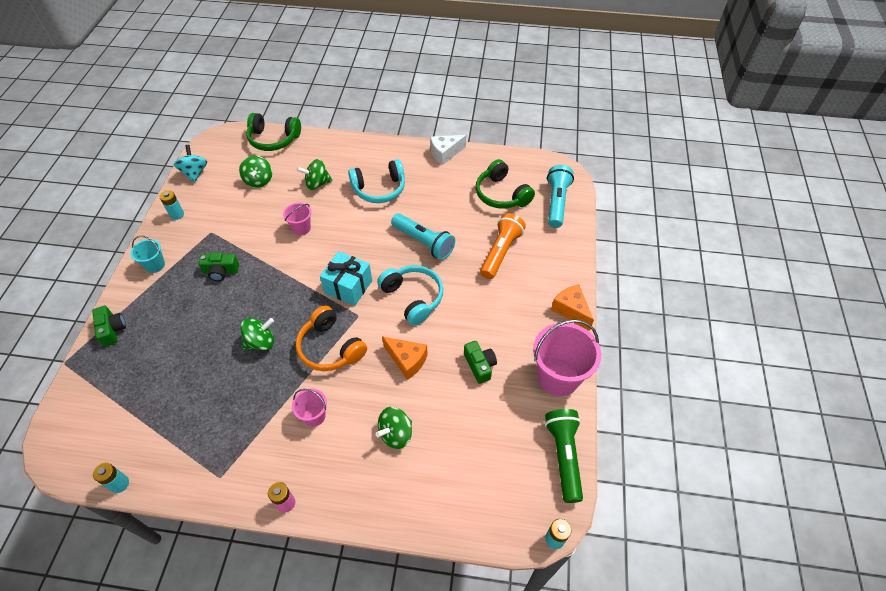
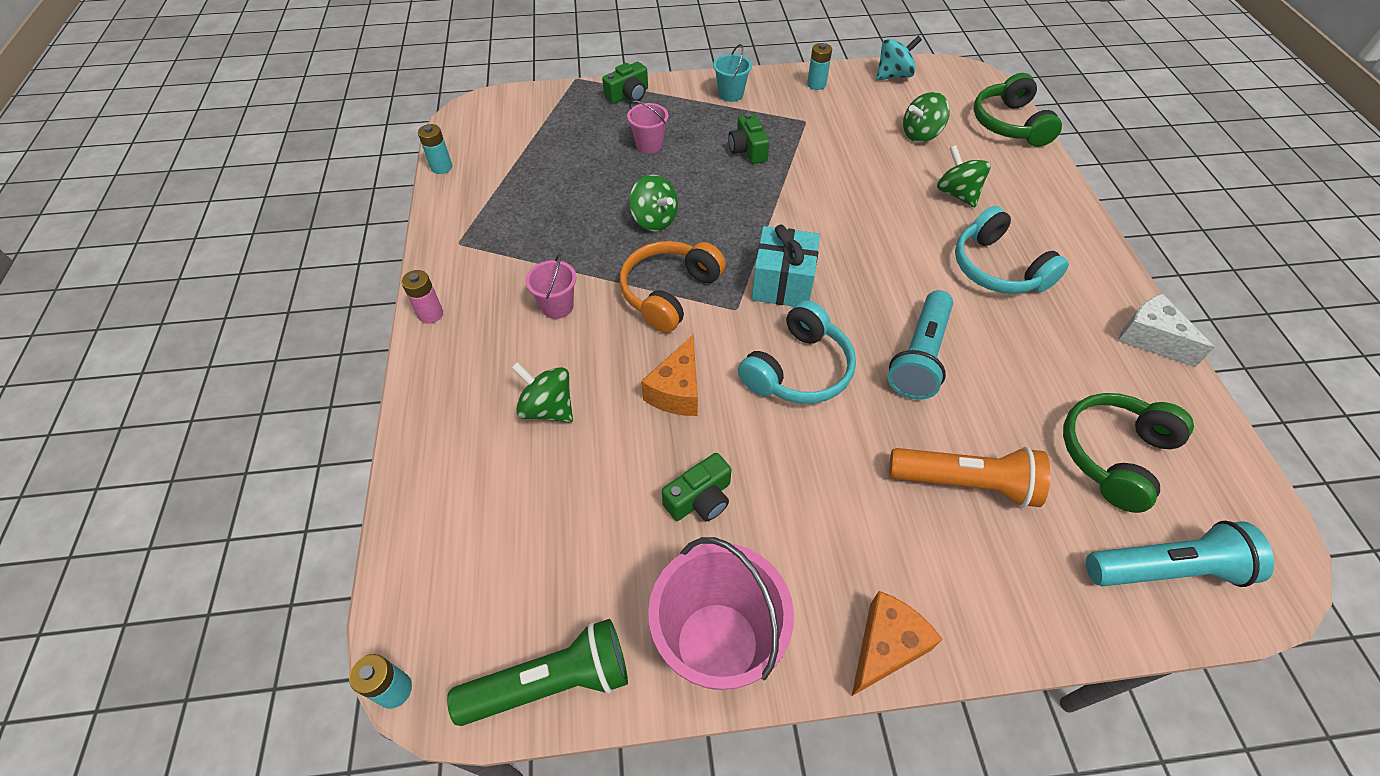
camera: 75 degrees right, 0 degrees up
pink bucket [283,203,311,235] -> pink bucket moved to [627,100,668,153]

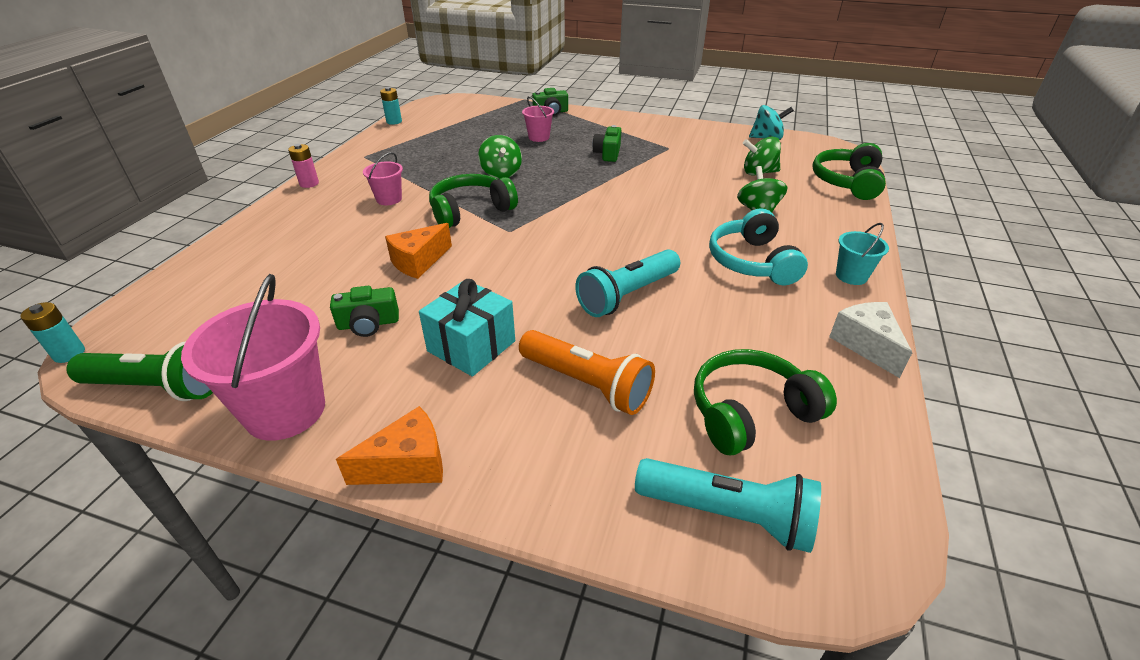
camera: 25 degrees right, 15 degrees down
green spinning top [511,362,573,423] -> none
orange headphones [620,241,726,333] -> green headphones [429,174,518,228]
turquoise bucket [713,44,752,102] -> turquoise bucket moved to [836,223,889,285]
turquoise headphones [738,300,856,404] -> none
turquoise gift [752,225,820,306] -> turquoise gift moved to [419,279,515,377]
turquoise battery [807,43,832,90] -> none

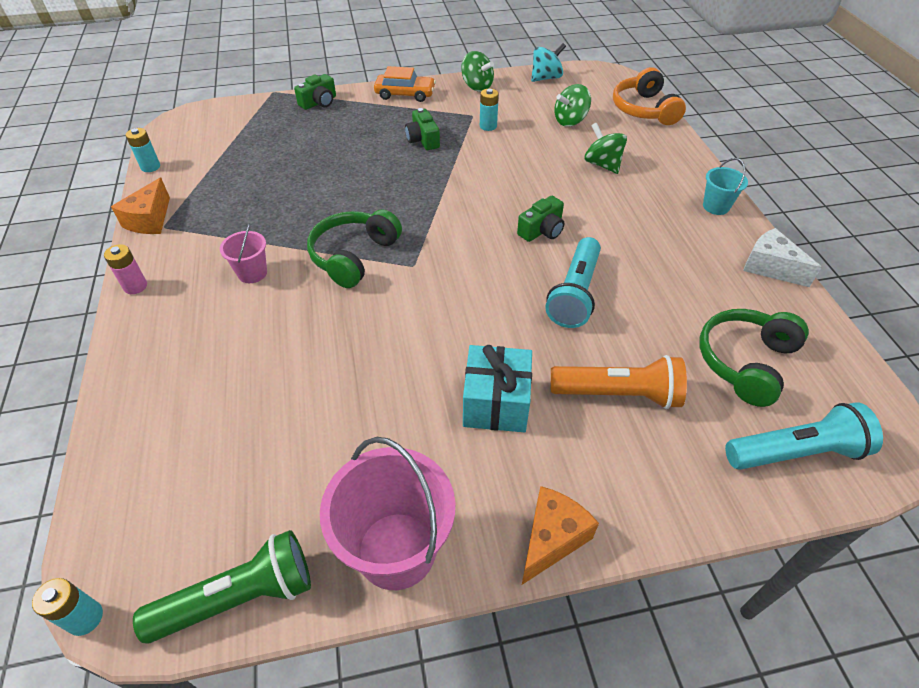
camera: 30 degrees left, 10 degrees up
green camera [330,286,399,337] -> green camera moved to [517,196,564,242]
orange cheese [385,223,452,279] -> orange cheese moved to [111,178,170,234]
green spinning top [478,135,522,179] -> green spinning top moved to [461,51,494,92]
pink bucket [522,96,554,142] -> none
turquoise headphones [709,209,808,285] -> none
green headphones [812,143,886,200] -> orange headphones [613,67,686,125]
none -> orange car [374,66,436,102]
none -> turquoise battery [480,89,499,131]

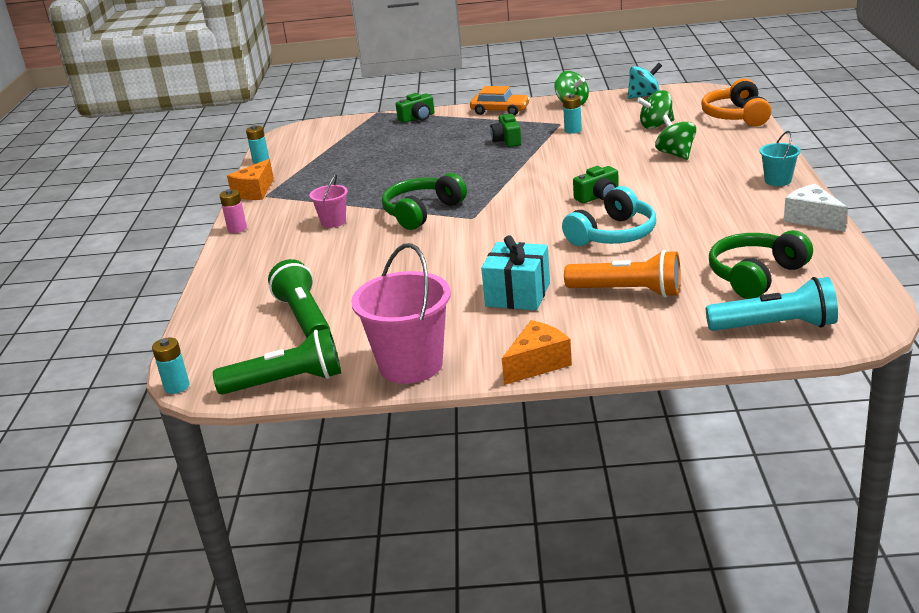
camera: 15 degrees right, 20 degrees down
turquoise flashlight [545,237,601,328] -> turquoise headphones [562,186,656,246]
none -> green flashlight [268,259,330,338]

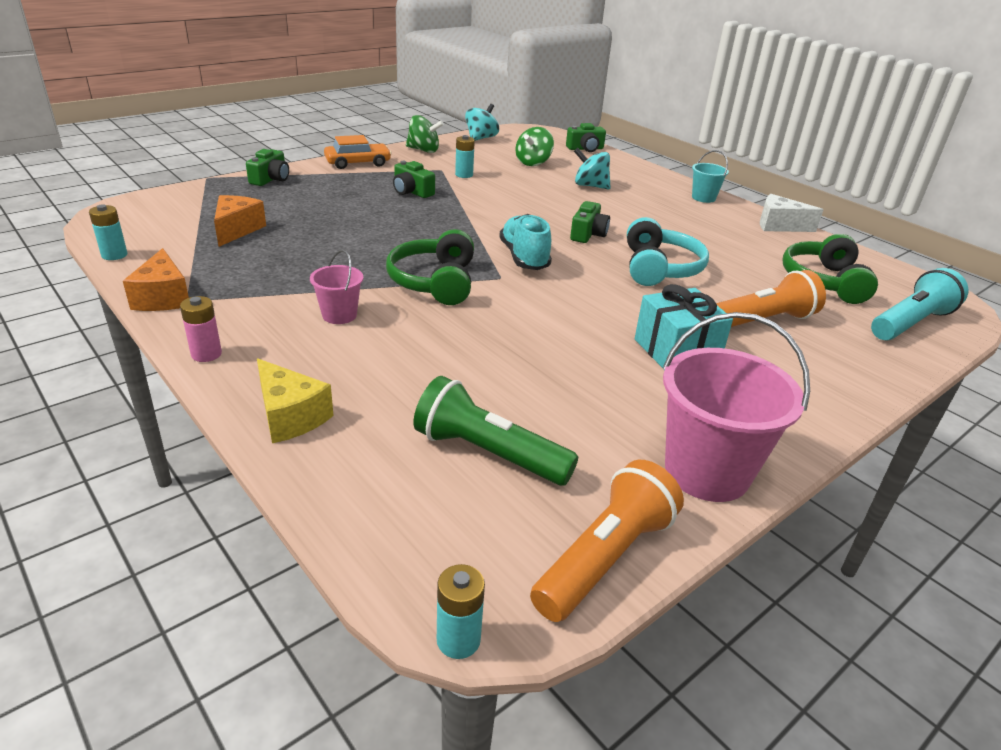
camera: 45 degrees left, 5 degrees up
green flashlight [213,328,341,395] -> orange flashlight [530,460,684,622]
orange cheese [502,320,572,385] -> orange cheese moved to [214,195,266,247]
green spinning top [655,115,696,160] -> turquoise spinning top [574,148,611,190]
orange headphones [701,78,772,126] -> green camera [566,123,606,152]
none -> yellow cheese [257,358,334,443]
none -> turquoise shoe [499,214,552,270]

